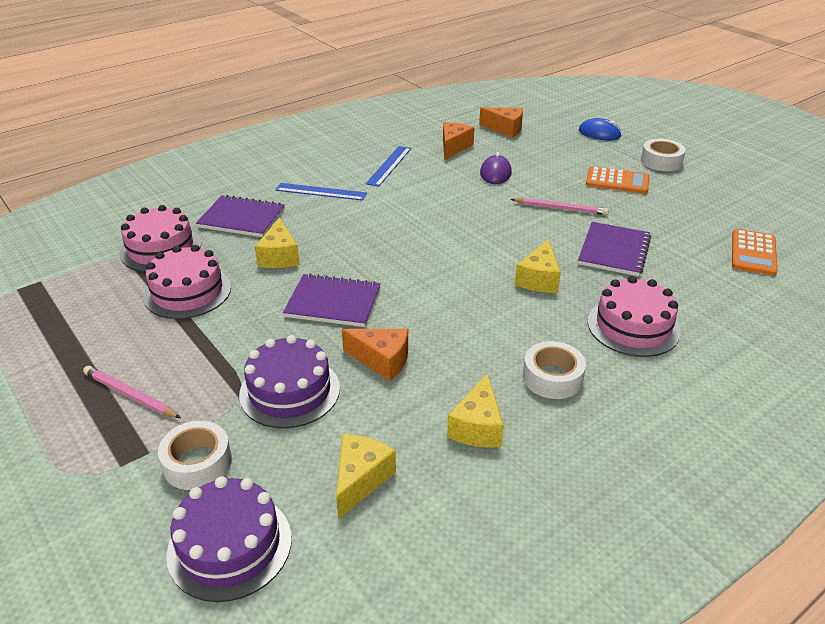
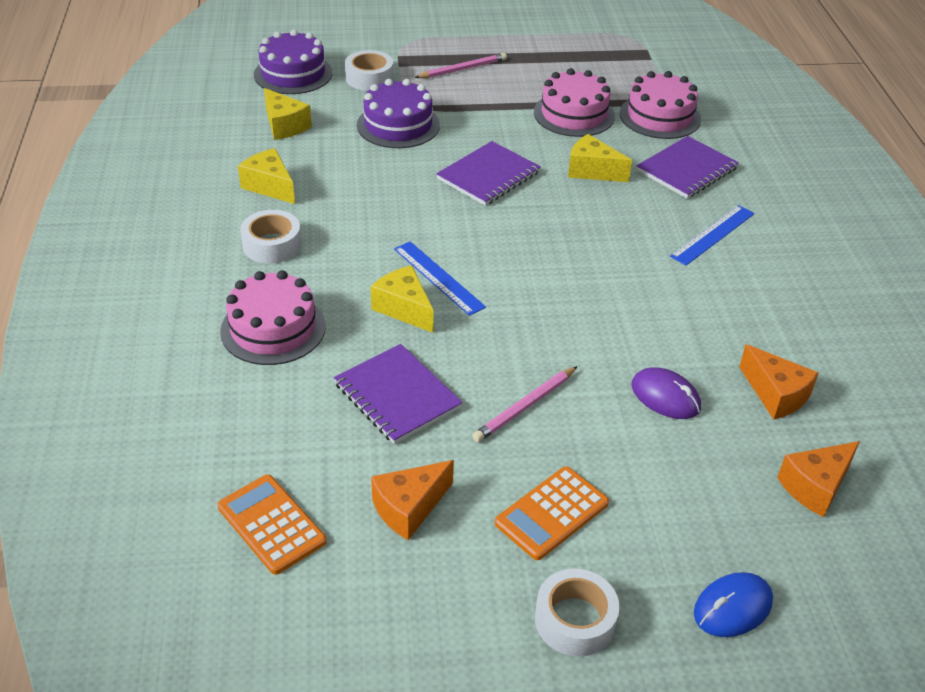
camera: 120 degrees right, 5 degrees up
orange cheese [342,329,408,381] -> orange cheese moved to [371,460,454,540]
blue ruler [366,146,411,187] -> blue ruler moved to [394,241,486,316]

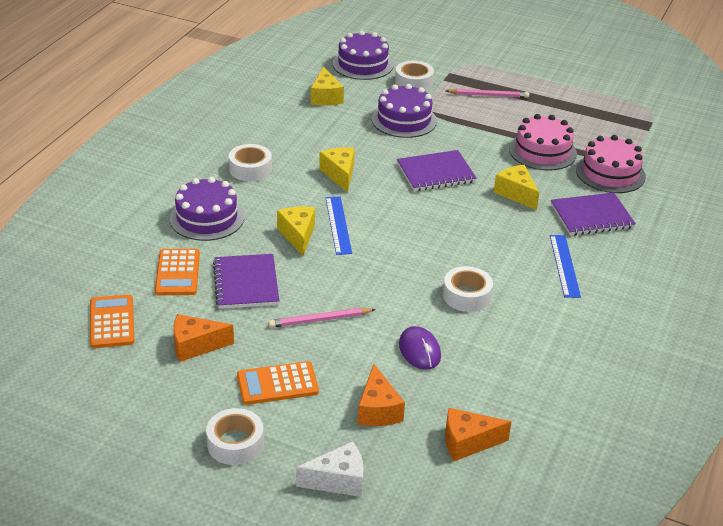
camera: 30 degrees right, 5 degrees down
pink cake [220,270,326,365] -> purple cake [170,177,244,241]
yellow cheese [238,148,295,204] -> yellow cheese moved to [319,147,355,192]
blue ruler [670,205,755,266] -> blue ruler turned 75 degrees counterclockwise [550,235,581,298]
blue mouse [694,572,773,637] -> white cheese [296,441,364,497]
orange cheese [739,344,818,420] -> orange cheese moved to [358,364,405,426]
none -> orange calculator [155,249,200,295]
none -> white tape [443,266,493,312]

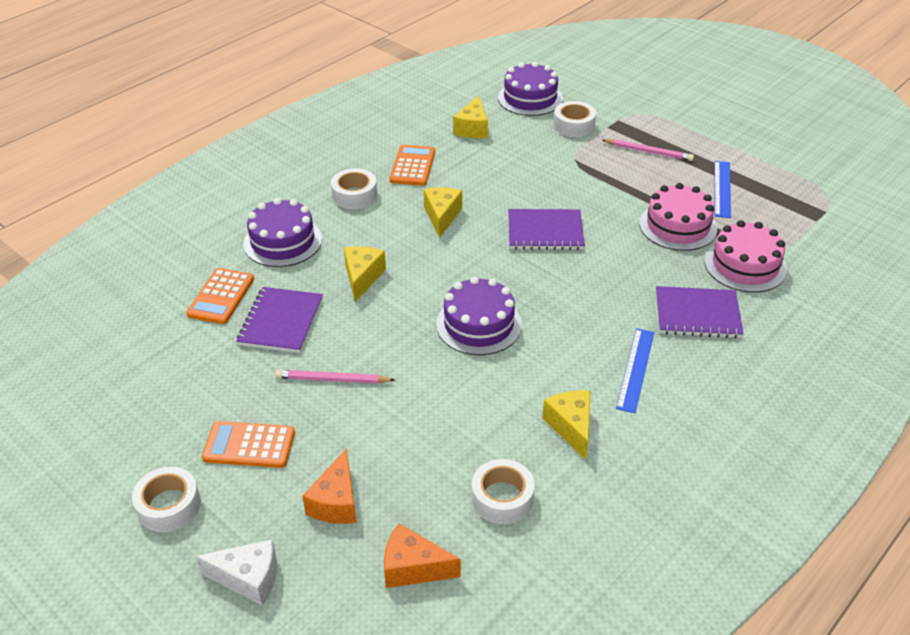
camera: 20 degrees right, 5 degrees up
orange calculator [90,294,134,348] -> orange calculator moved to [390,145,435,186]
orange cheese [174,314,234,362] -> none
blue ruler [326,196,352,255] -> blue ruler moved to [714,161,731,218]
purple cake [372,84,437,138] -> purple cake moved to [436,276,522,355]
purple mouse [399,326,441,370] -> none
white tape [443,266,493,312] -> white tape moved to [472,459,535,524]
yellow cheese [494,165,539,210] -> yellow cheese moved to [542,390,590,460]

